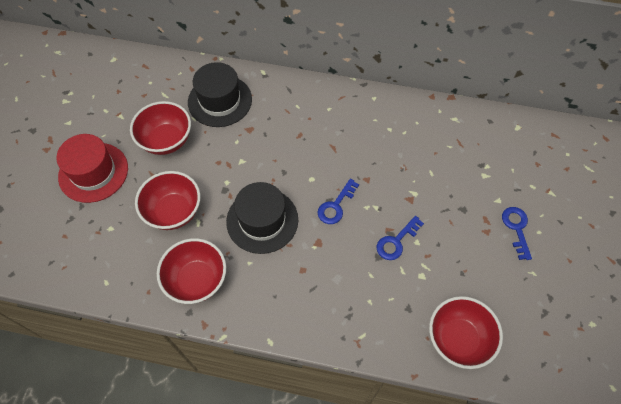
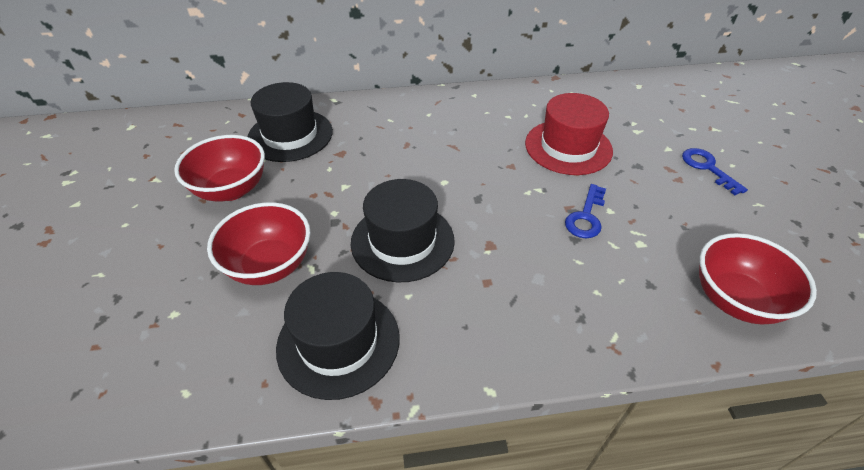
camera: 20 degrees left, 15 degrees down
red hat [57,134,128,203] -> red hat moved to [525,93,613,175]
red bowl [157,238,226,304] -> black hat [276,272,400,400]
blue key [317,179,359,224] -> none

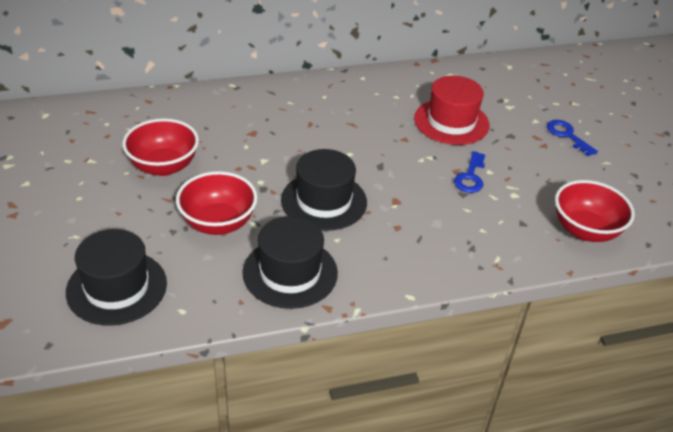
camera: 10 degrees left, 5 degrees down
black hat [248,82,333,162] -> black hat moved to [66,229,167,326]

